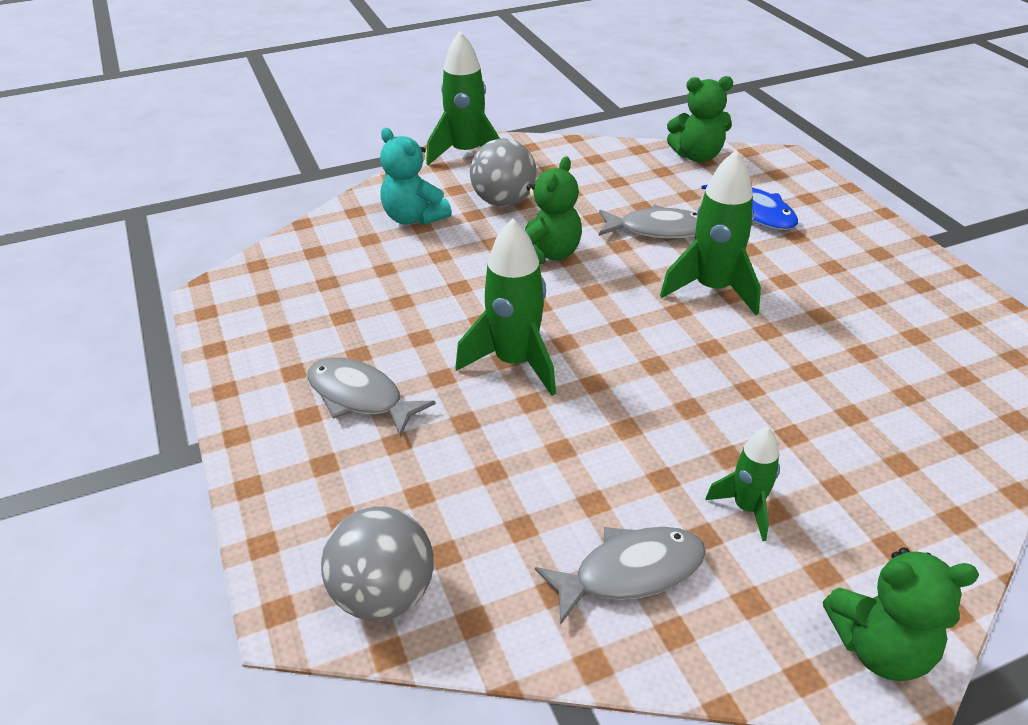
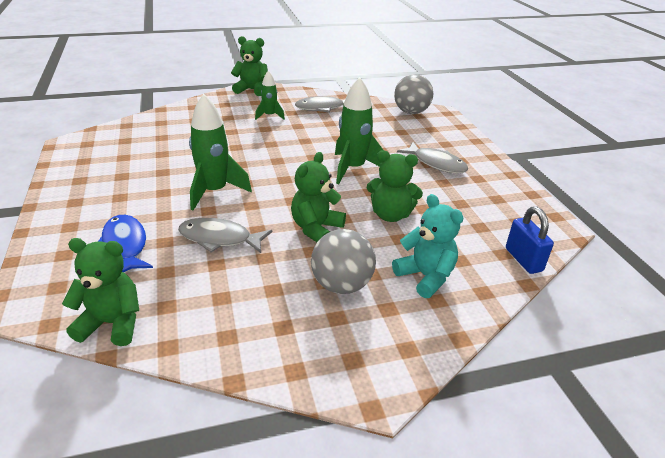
camera: 175 degrees left, 5 degrees down
green rocket [426,31,500,165] -> none
none -> green teddy bear [367,150,423,222]
none -> blue padlock [506,207,554,274]

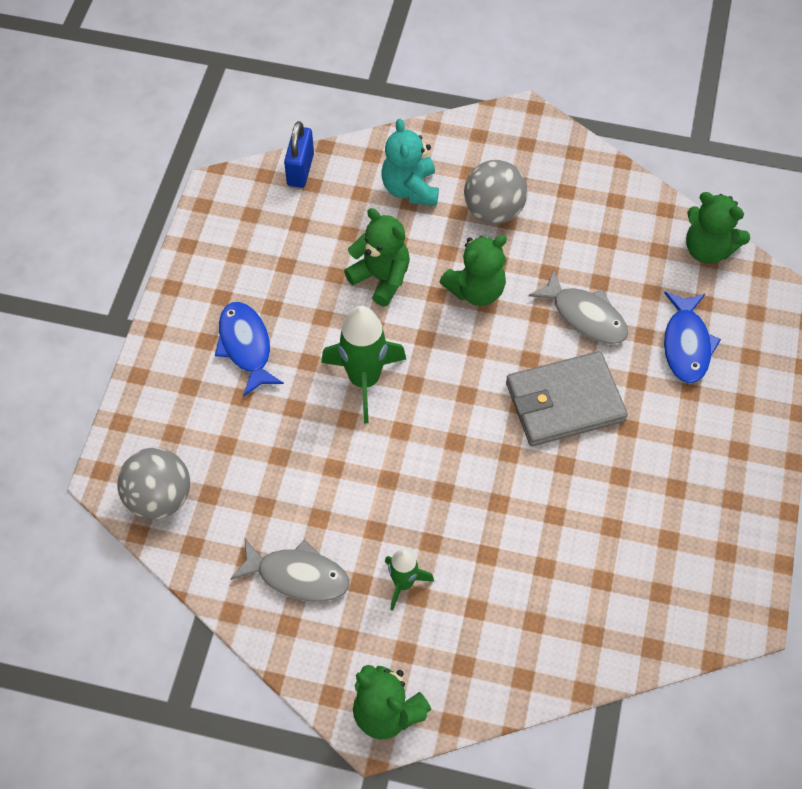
camera: 150 degrees left, 25 degrees up
green rocket [189,94,252,210] -> grey wallet [506,351,628,446]
grey fish [397,142,469,173] -> blue fish [215,302,284,397]

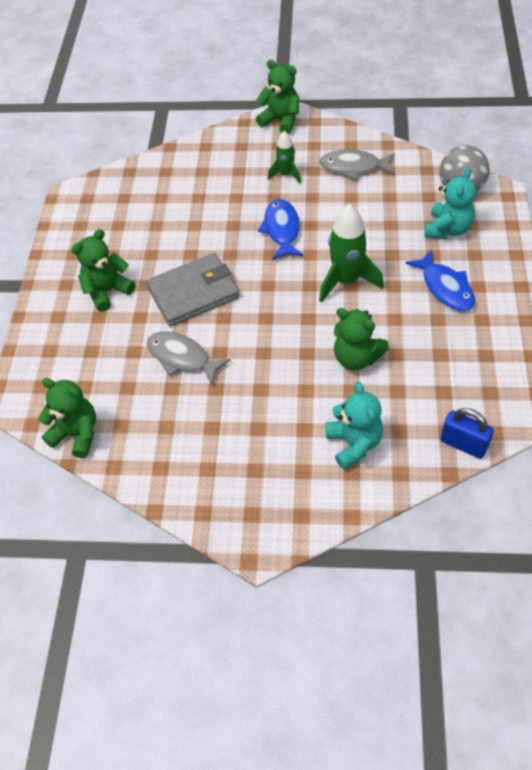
camera: 175 degrees right, 5 degrees down
blue padlock [284,121,314,188] -> blue padlock turned 60 degrees counterclockwise [441,408,494,459]
green teddy bear [440,235,507,306] -> green teddy bear moved to [71,229,135,312]
grey ball [464,160,528,224] -> none
blue fish [664,292,721,384] -> blue fish moved to [258,199,304,260]
none -> turquoise teddy bear [424,167,476,239]

